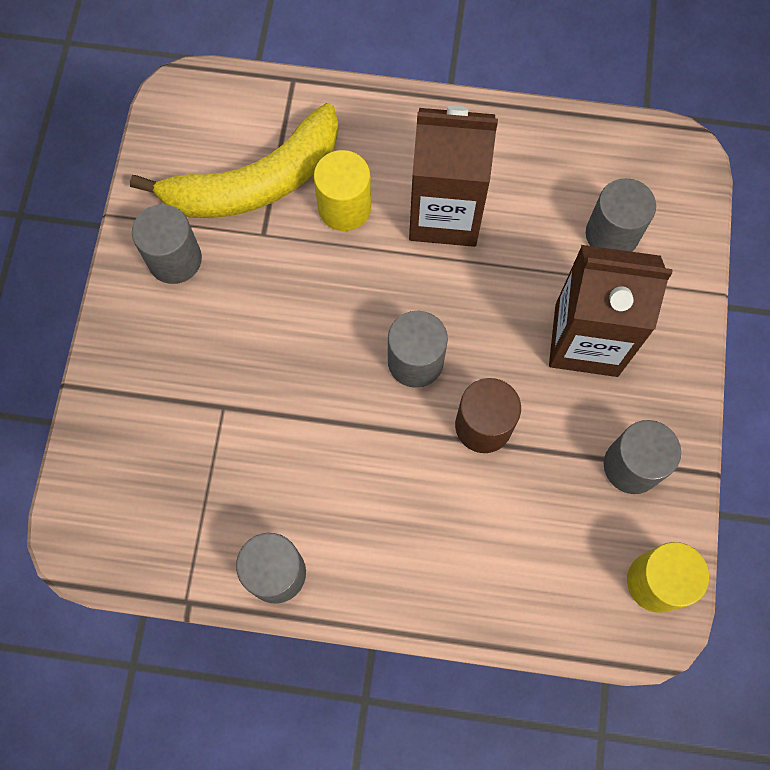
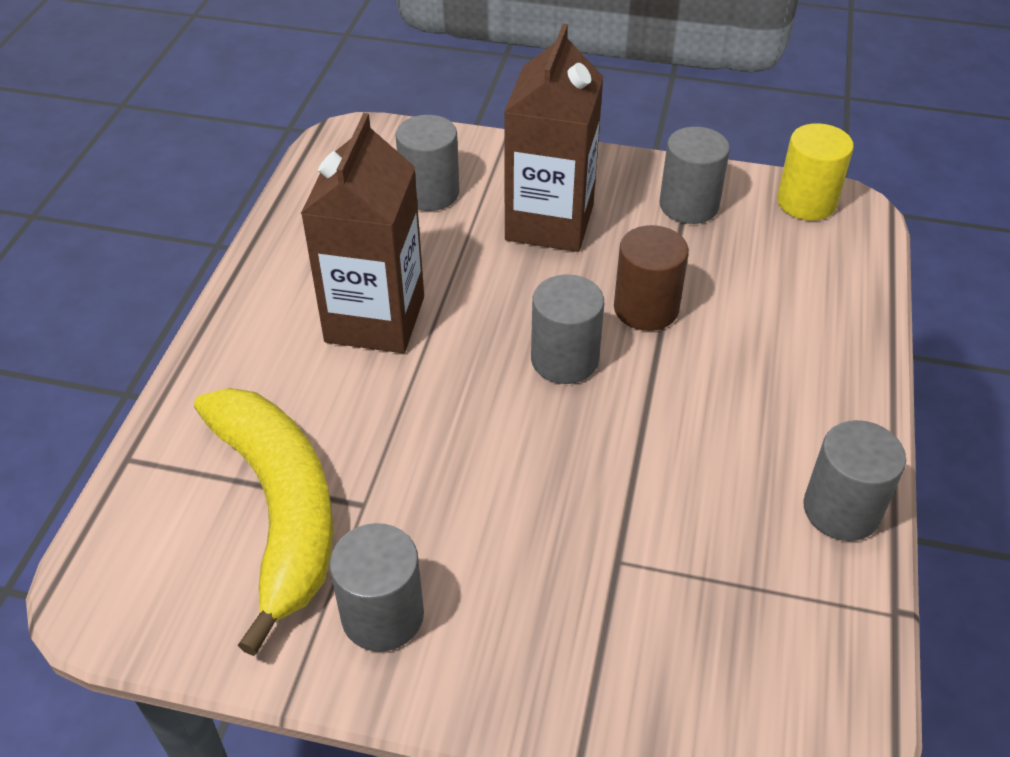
camera: 85 degrees left, 25 degrees down
yellow cylinder [314,150,371,231] -> none

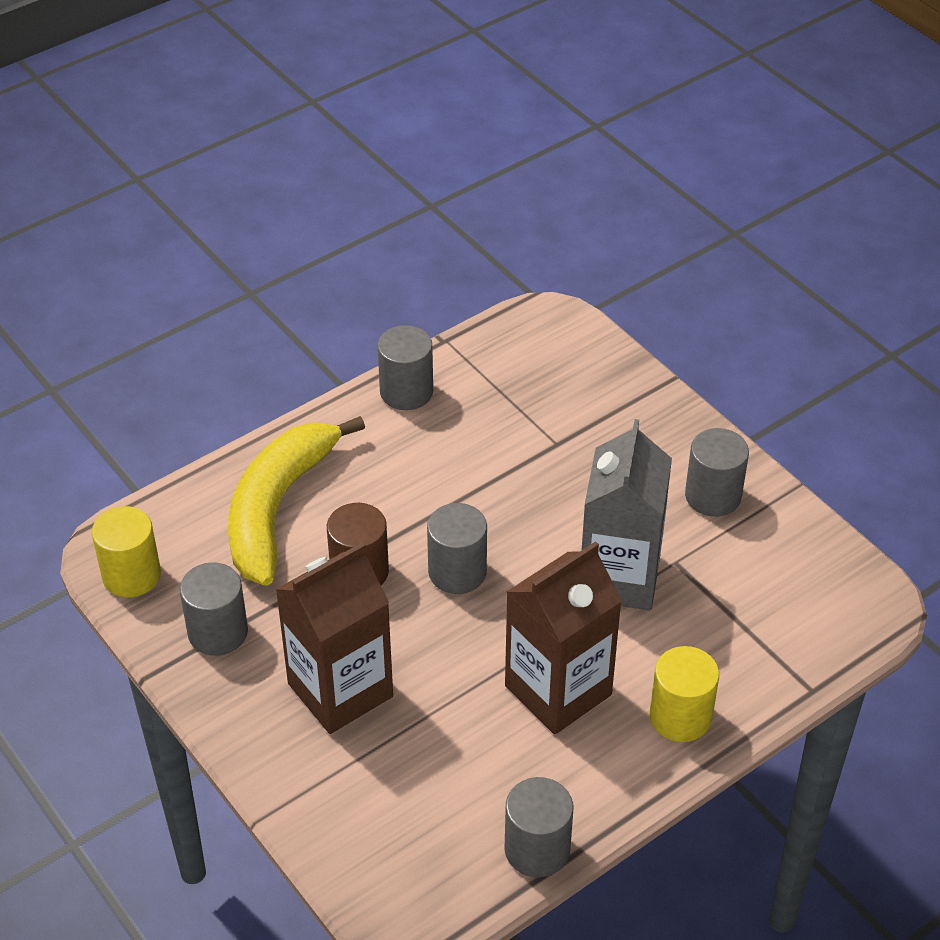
camera: 140 degrees left, 0 degrees up
yellow banana [194,388,333,656] -> yellow banana moved to [228,416,365,586]
grey cylinder [395,115,459,211] -> grey cylinder moved to [504,777,573,877]
none -> grey carton [582,419,672,610]
none -> yellow cylinder [650,646,719,742]

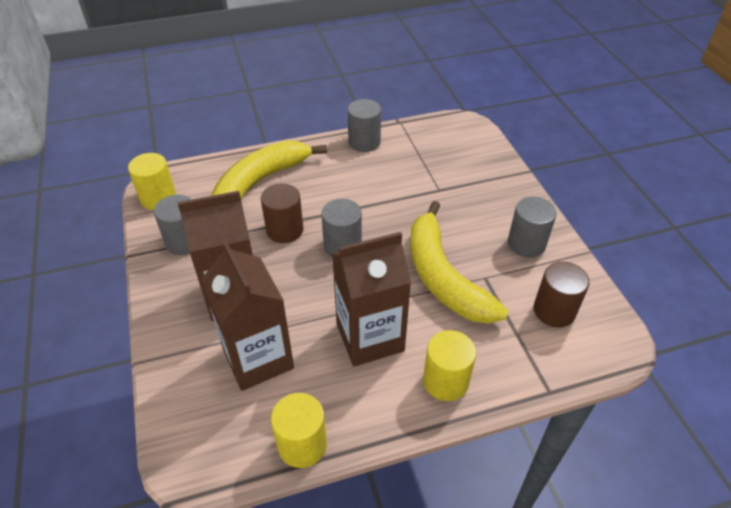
camera: 20 degrees right, 0 degrees up
grey cylinder [504,777,573,877] -> yellow cylinder [271,393,327,468]
grey carton [582,419,672,610] -> yellow banana [410,201,508,324]
none -> brown carton [201,241,294,391]
none -> brown cylinder [534,262,590,328]

